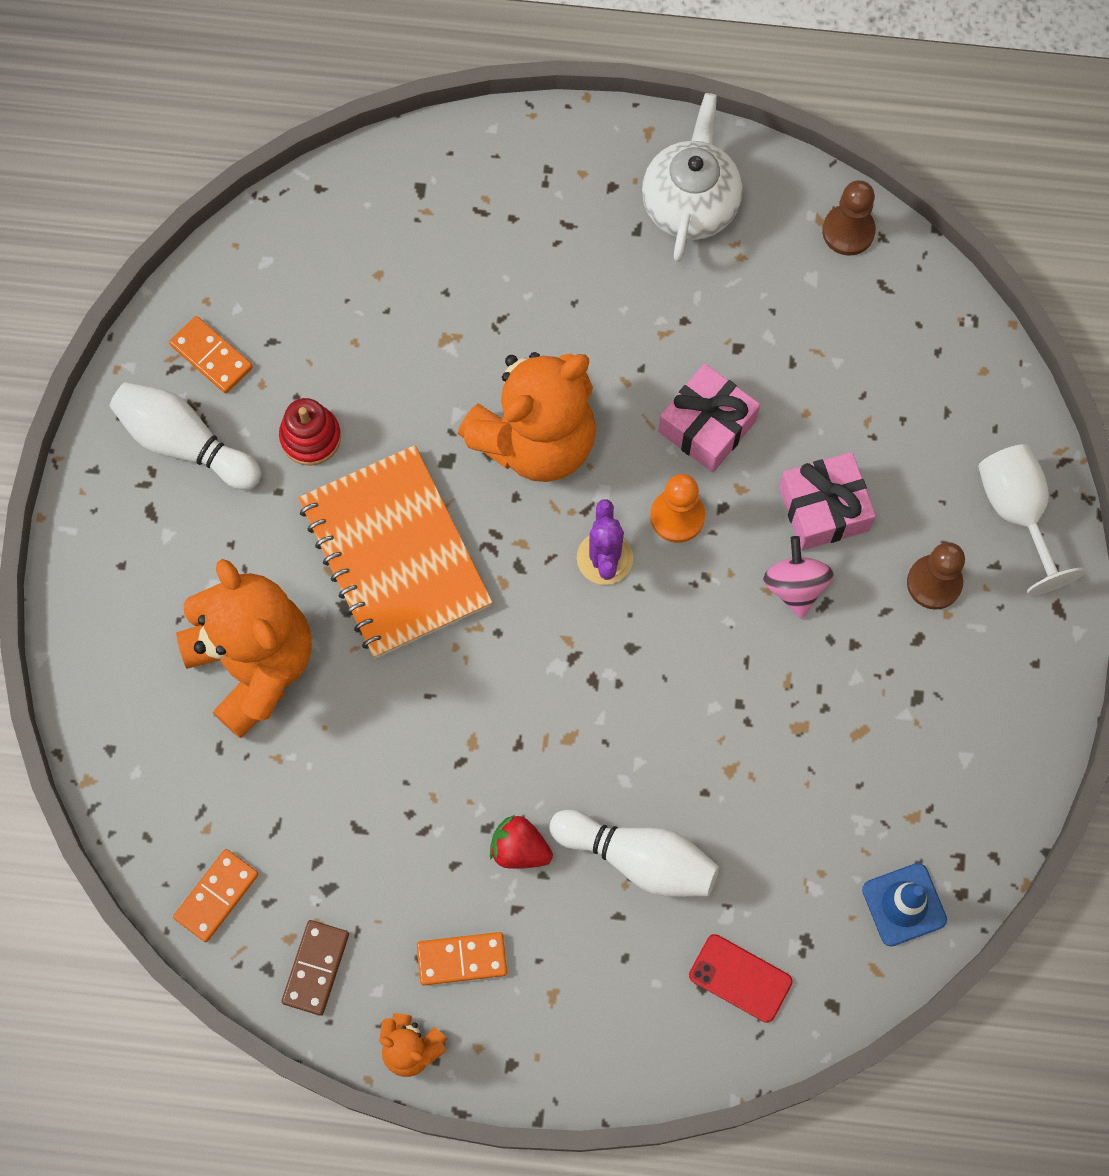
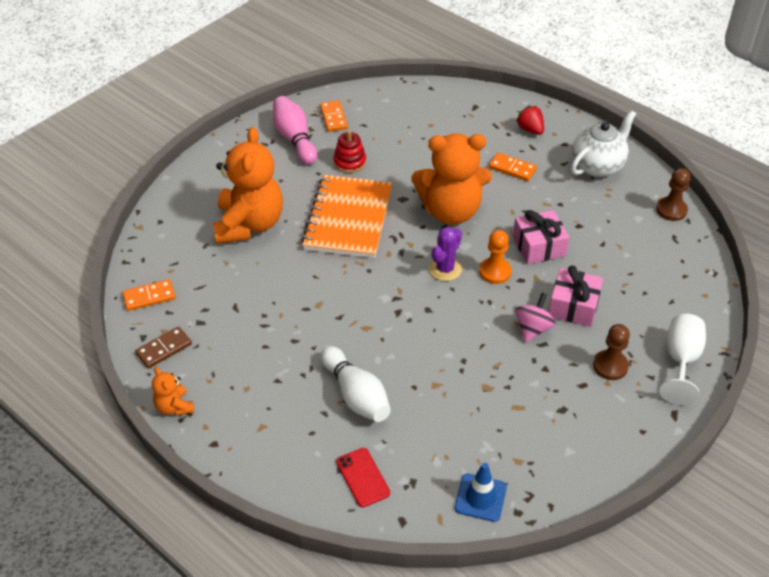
camera: 35 degrees right, 25 degrees down
white bowling pin [110,382,262,490] -> pink bowling pin [273,96,317,165]
orange domino [417,932,507,985] -> orange domino moved to [489,152,537,181]
red strawberry [490,815,553,869] -> red strawberry moved to [516,106,544,135]

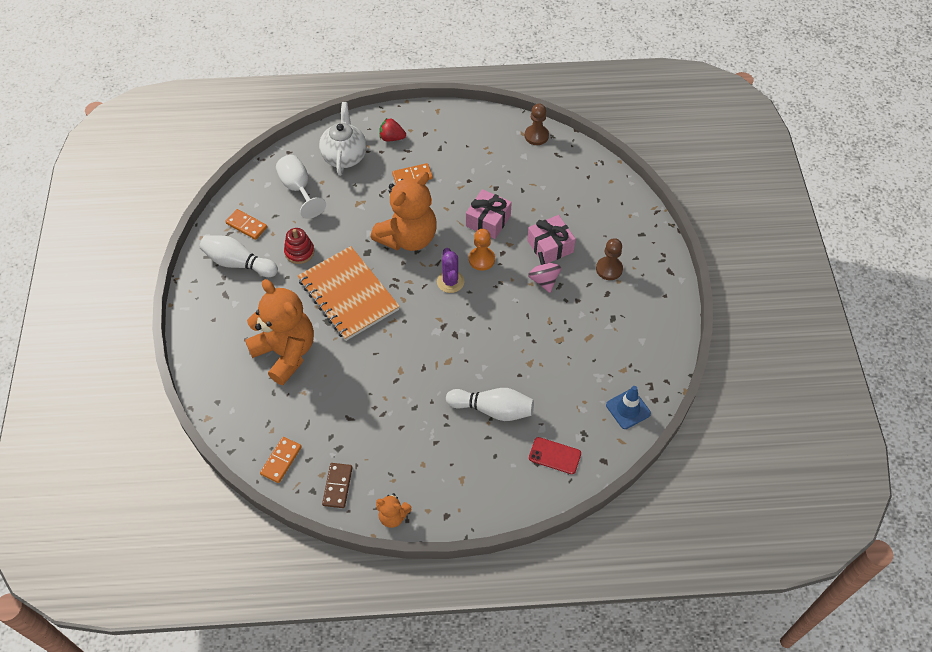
camera: 45 degrees left, 10 degrees up
pink bowling pin [273,96,317,165] -> white bowling pin [200,235,278,277]
white teapot [571,110,636,177] -> white teapot moved to [319,102,367,176]
white goblet [659,314,706,405] -> white goblet moved to [276,155,326,219]

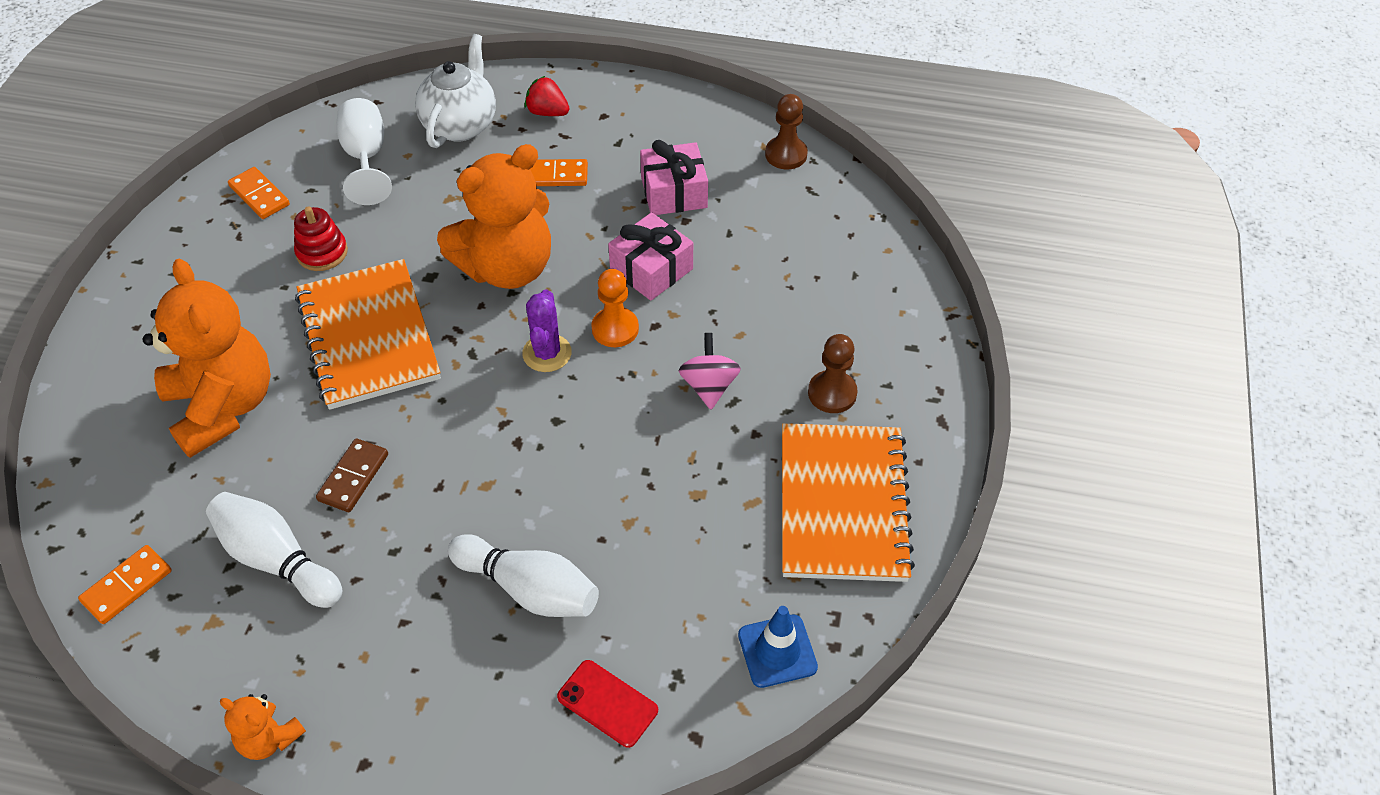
camera: 15 degrees right, 5 degrees down
white bowling pin [200,235,278,277] -> white bowling pin moved to [206,492,343,608]
brown domino [322,463,353,508] -> brown domino moved to [316,438,388,512]
pink gift [527,215,576,263] -> pink gift moved to [640,140,708,215]
none -> orange notebook [782,423,915,582]

